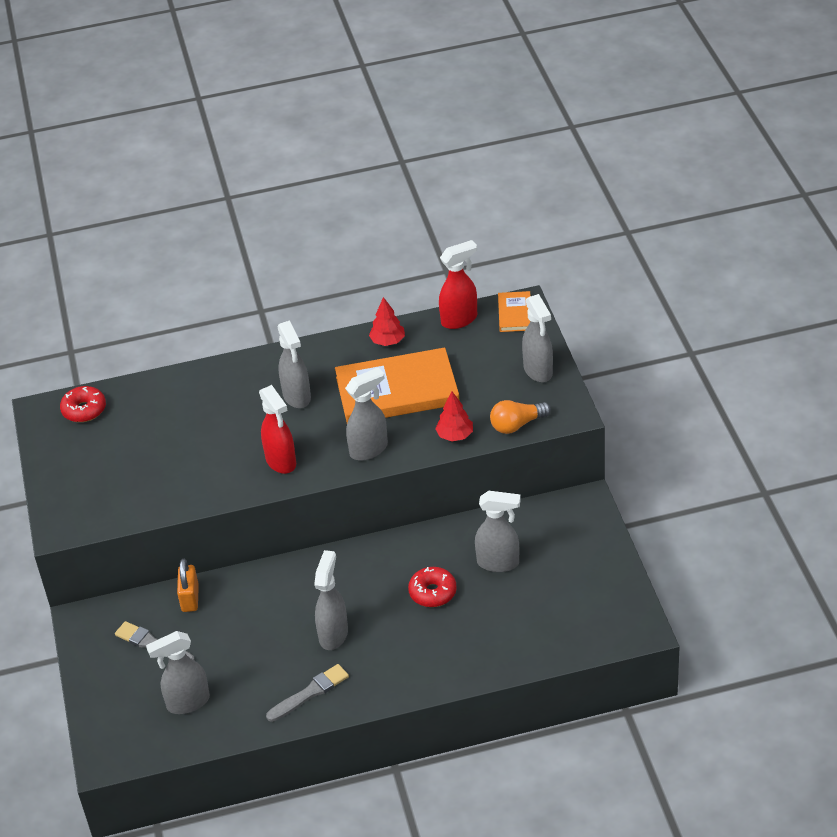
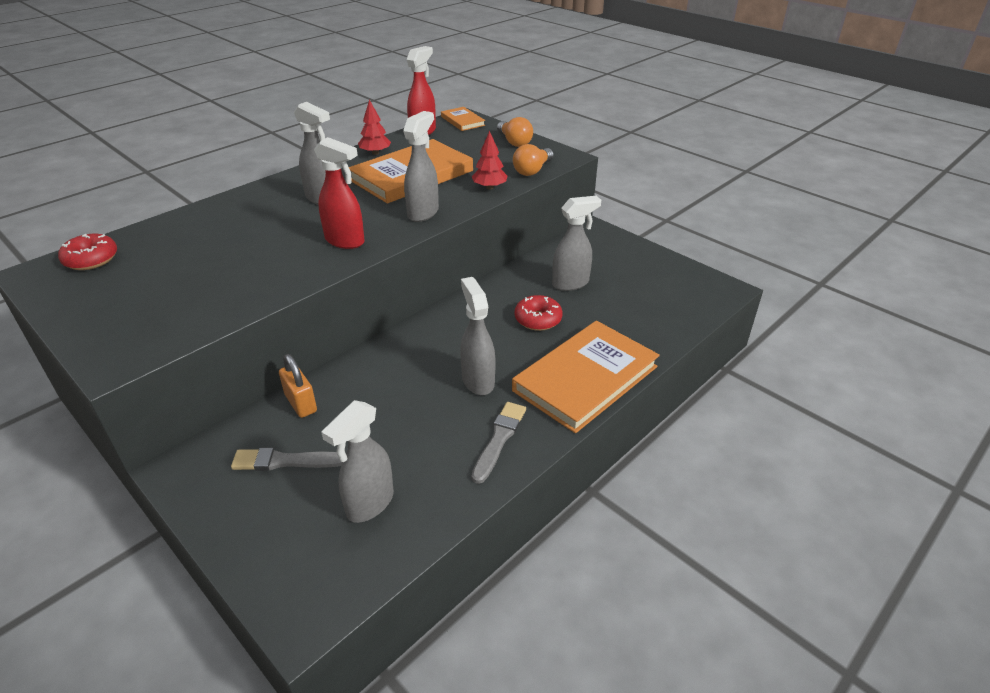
camera: 35 degrees left, 5 degrees down
grey spray bottle [522,294,553,382] -> orange light bulb [497,117,533,147]
none -> orange book [512,321,660,433]

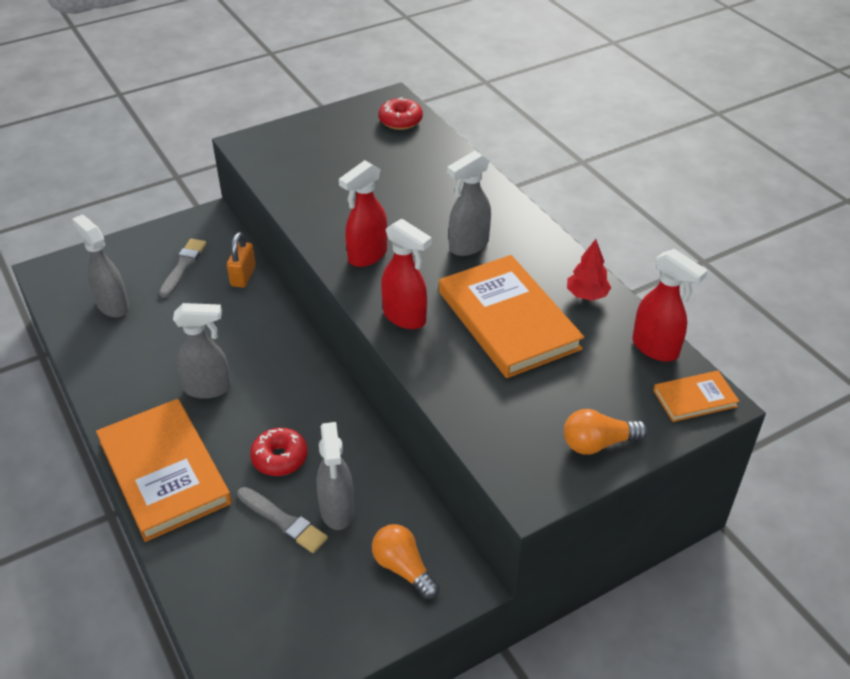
camera: 105 degrees right, 5 degrees up
orange padlock [279,354,317,418] -> orange padlock turned 60 degrees counterclockwise [227,232,256,288]
grey spray bottle [403,111,439,222] -> red spray bottle [381,219,432,329]
red tree [472,131,508,190] -> none
grey brush [472,402,526,484] -> grey brush moved to [237,487,328,553]
orange light bulb [513,144,553,176] -> orange light bulb moved to [372,524,440,600]

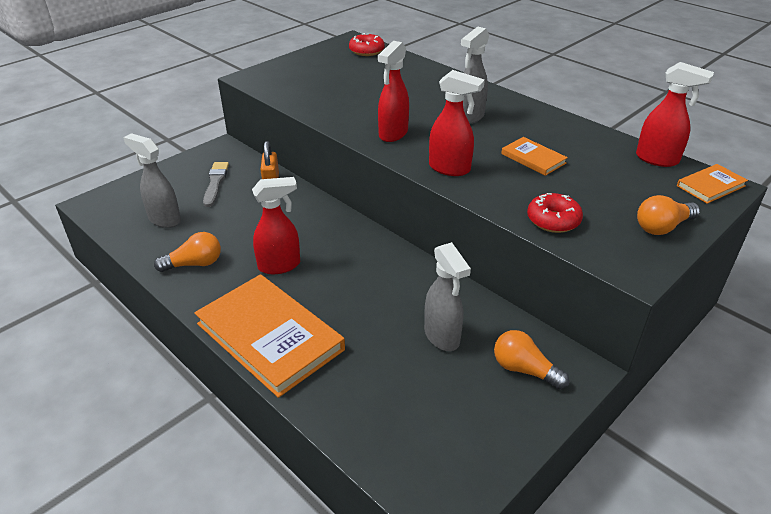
camera: 15 degrees left, 5 degrees down
grey spray bottle [173,303,231,399] -> red spray bottle [252,177,300,274]
grey brush [237,487,328,553] -> none
red donut [250,428,308,476] -> red donut moved to [527,193,583,233]
orange book [439,255,584,378] -> orange book [501,137,568,176], size x0.47
red tree [567,239,611,301] -> none
none -> orange light bulb [154,232,221,272]

